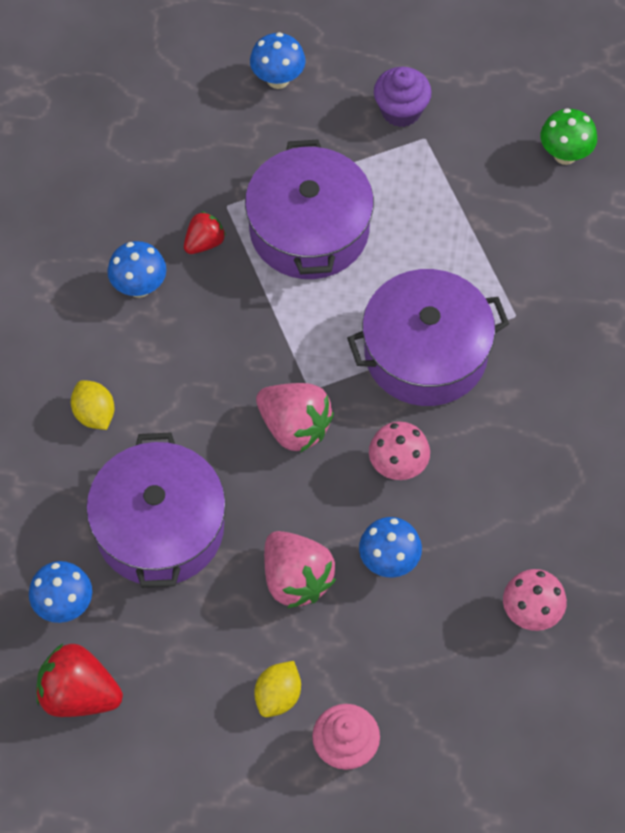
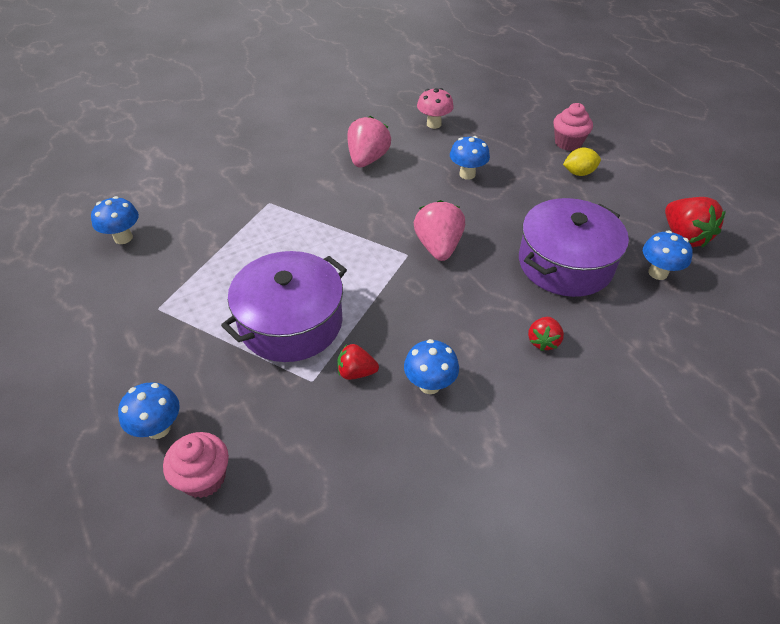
camera: 130 degrees left, 15 degrees down
yellow lemon [71,380,114,430] -> red strawberry [528,317,564,351]
pink strawberry [264,531,336,608] -> pink strawberry moved to [348,116,391,167]
purple pot [347,269,509,406] -> none
pink mushroom [369,422,430,480] -> none
purple cupcake [374,67,432,127] -> none
green mushroom [540,108,597,165] -> blue mushroom [91,196,139,244]
none -> pink cupcake [163,432,229,498]

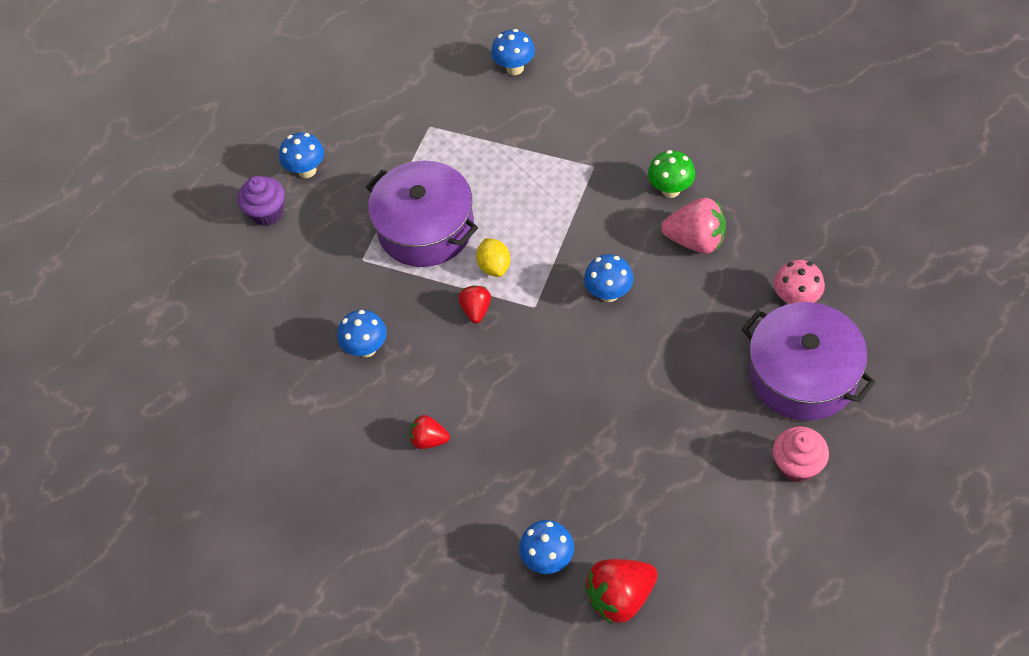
camera: 90 degrees right, 10 degrees up
pink cupcake [163,432,229,498] -> purple cupcake [237,176,285,226]
red strawberry [337,344,379,380] -> red strawberry moved to [459,285,491,323]
pink strawberry [414,200,465,261] -> none
blue mushroom [450,136,490,180] -> blue mushroom moved to [584,254,633,302]
purple pot [519,198,629,297] -> purple pot moved to [742,302,876,421]
yellow lemon [563,147,601,176] -> yellow lemon moved to [476,238,510,277]
none -> green mushroom [648,150,695,198]

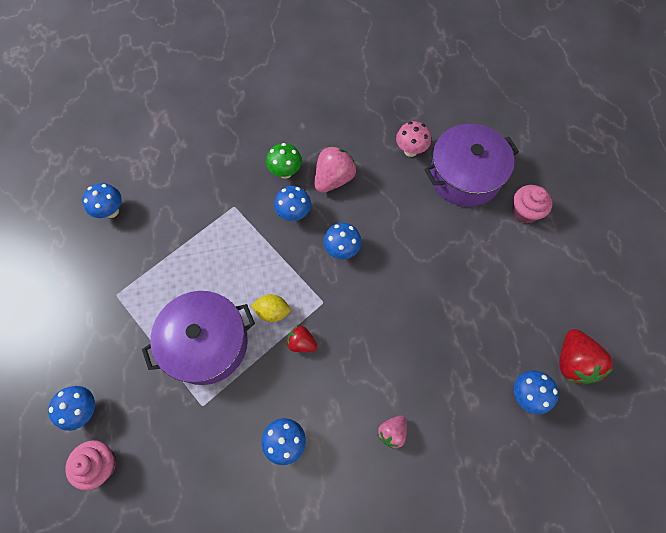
camera: 70 degrees left, 10 degrees up
purple cupcake [237,176,285,226] -> pink cupcake [65,440,117,490]
red strawberry [410,415,450,449] -> pink strawberry [377,415,407,449]
none -> blue mushroom [274,186,311,221]

